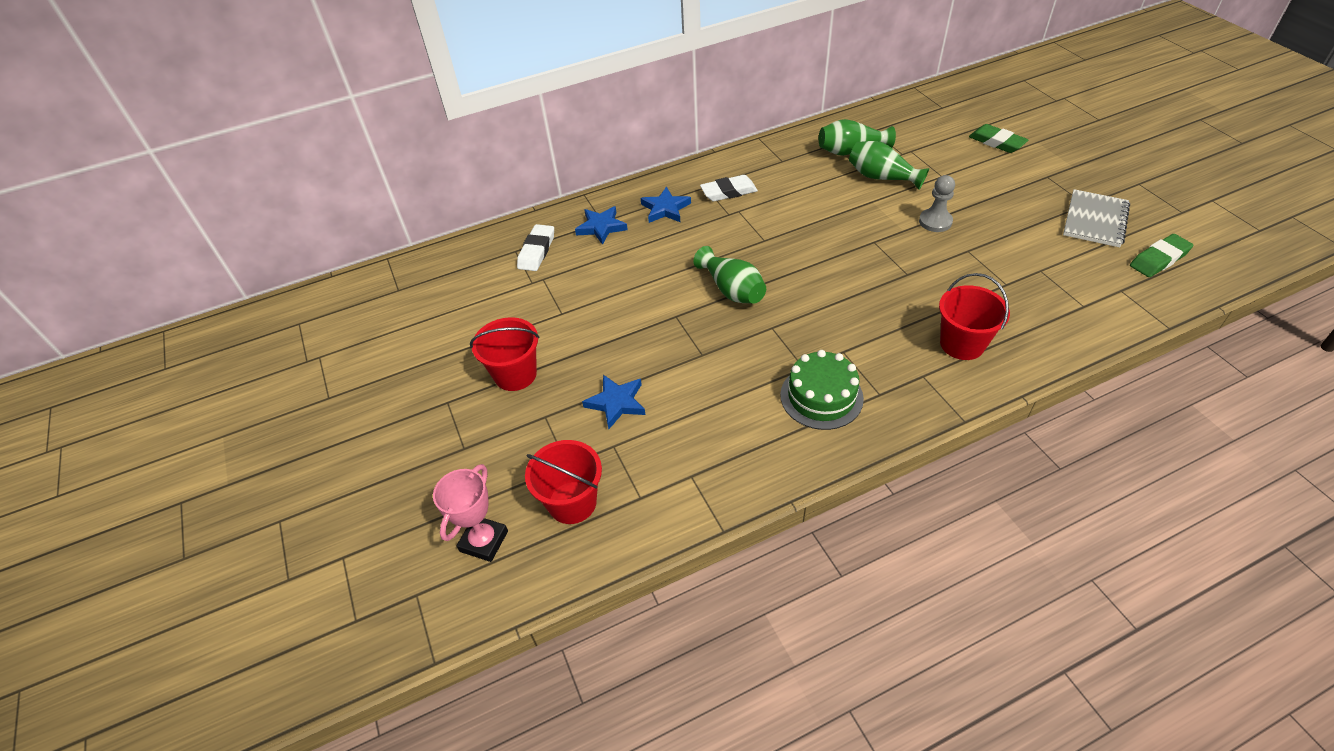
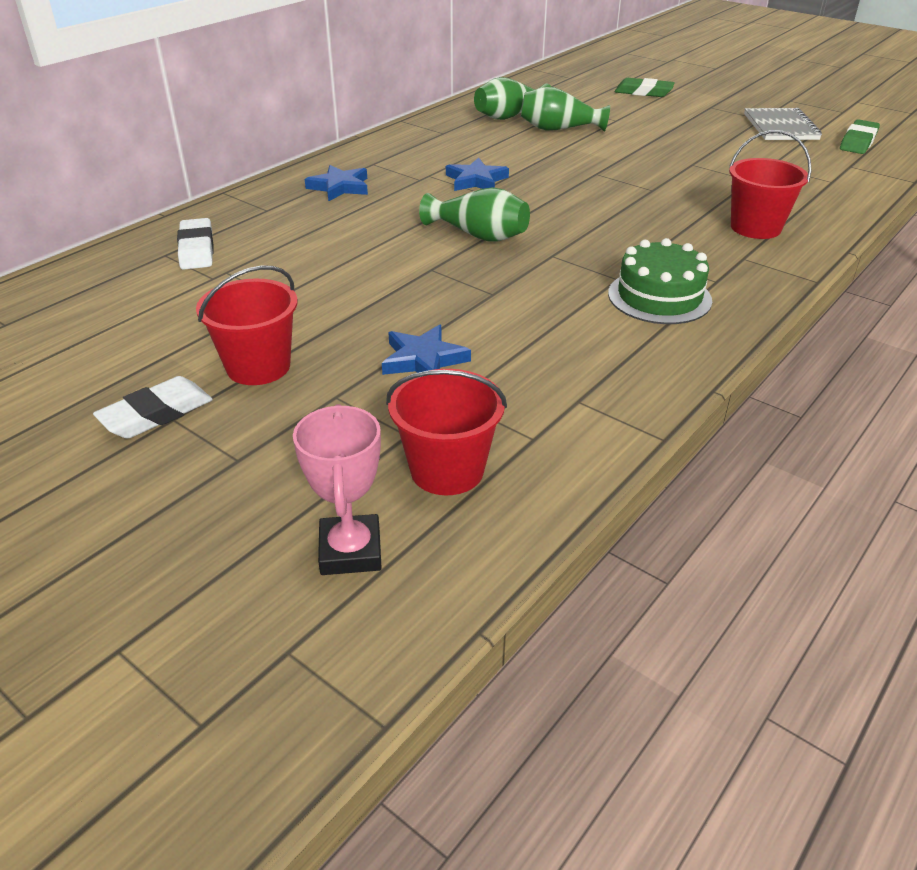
camera: 30 degrees left, 10 degrees down
blue star [575,206,628,245] -> blue star moved to [446,158,509,191]
white eraser [700,175,758,201] -> white eraser moved to [93,376,213,439]
grey pawn [919,175,955,232] -> none

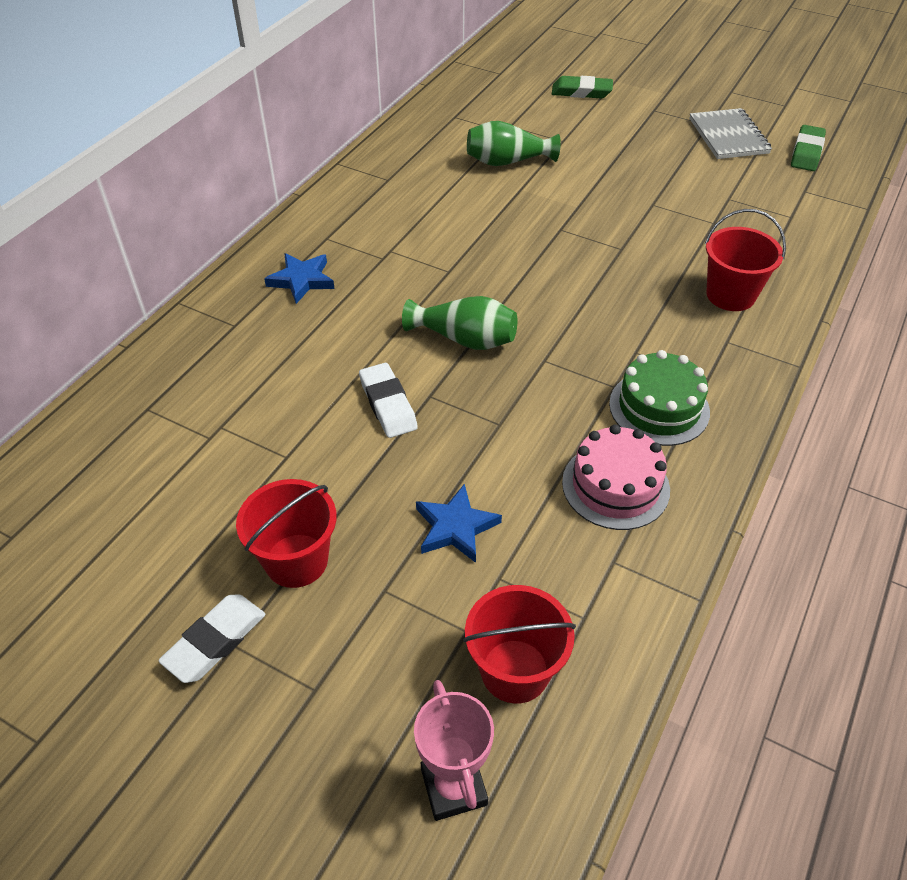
camera: 10 degrees left, 10 degrees up
white eraser [177,218,214,270] -> white eraser moved to [359,363,418,438]
blue star [446,158,509,191] -> none
green vase [474,77,551,120] -> none
none -> pink cake [562,424,670,530]

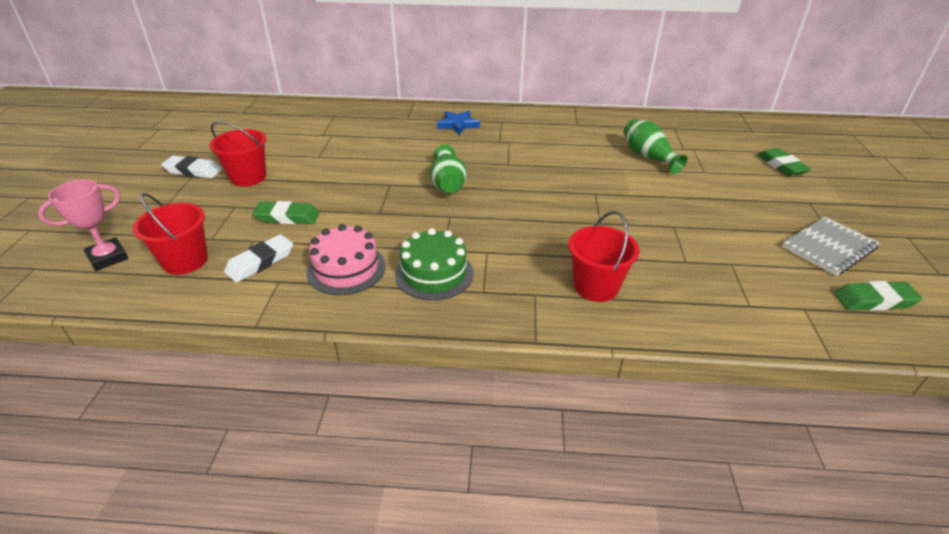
camera: 65 degrees right, 10 degrees down
white eraser [359,363,418,438] -> white eraser moved to [224,234,293,283]
blue star [416,484,502,563] -> green eraser [252,201,319,224]

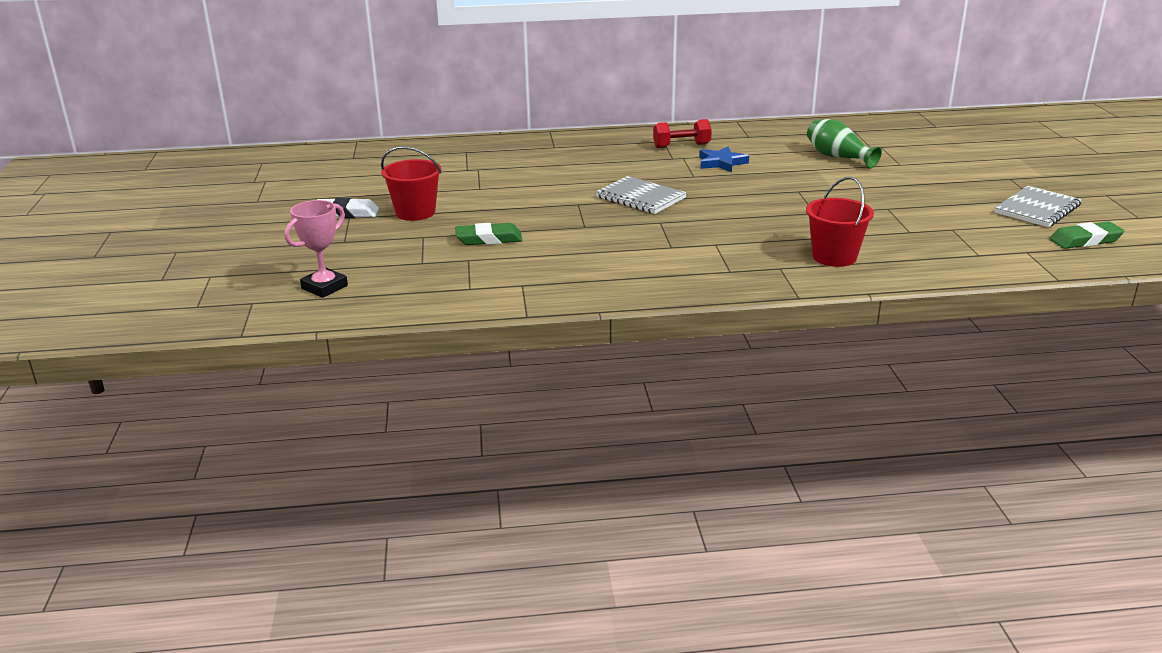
camera: 10 degrees left, 10 degrees down
red bucket [132,193,208,275] -> none
white eraser [224,234,293,283] -> none
pink cake [306,224,386,295] -> none
green cake [395,228,474,300] -> none
green vase [430,144,467,193] -> grey notebook [596,176,687,214]
blue star [437,111,480,135] -> blue star moved to [699,147,749,172]
green eraser [757,148,811,176] -> none
none -> red dumbbell [653,119,712,148]

